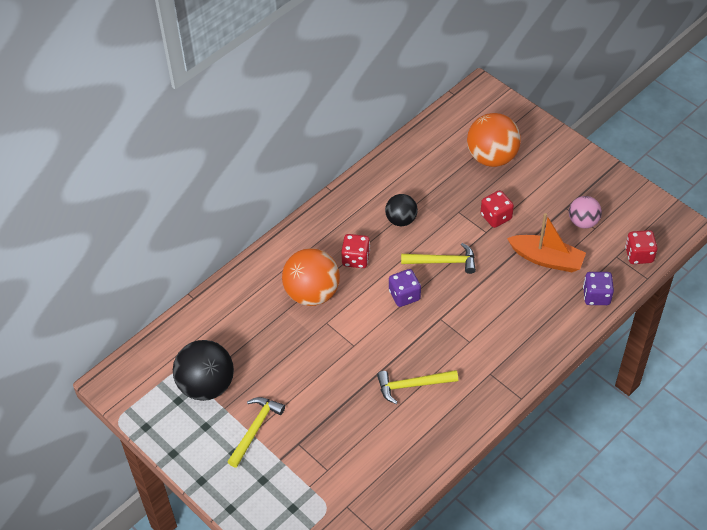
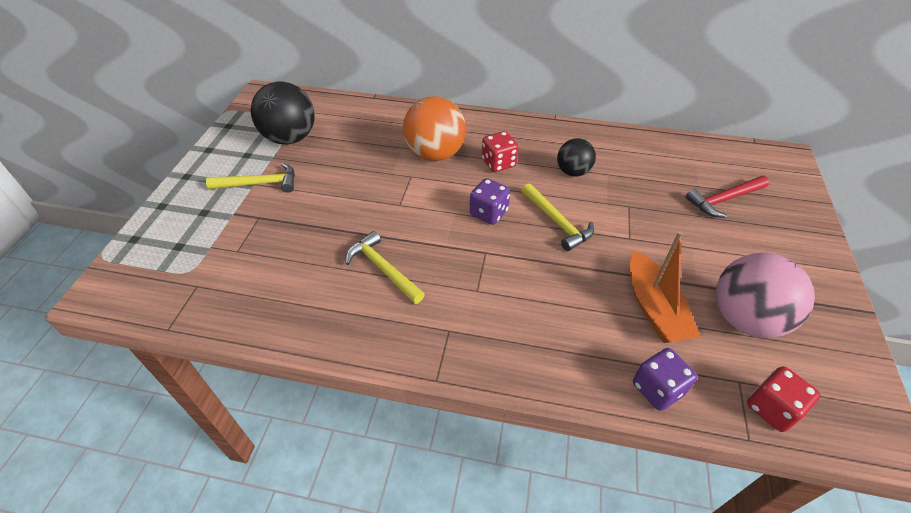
camera: 55 degrees right, 5 degrees down
orange ball [467,113,521,167] -> red hammer [686,176,769,218]
red dice [480,190,514,228] -> none
pink ball [569,196,602,228] -> pink ball [716,252,815,338], size x1.70

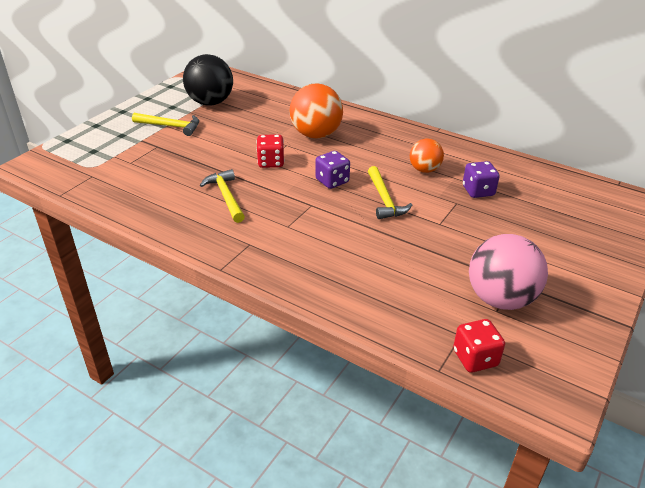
camera: 20 degrees right, 10 degrees down
red dice [482,131,518,172] -> red dice moved to [256,134,285,168]
black ball [557,138,596,177] -> orange ball [410,139,444,173]
orange boat [630,232,701,343] -> none
purple dice [633,348,697,411] -> purple dice moved to [463,161,500,198]
red hammer [686,176,769,218] -> none

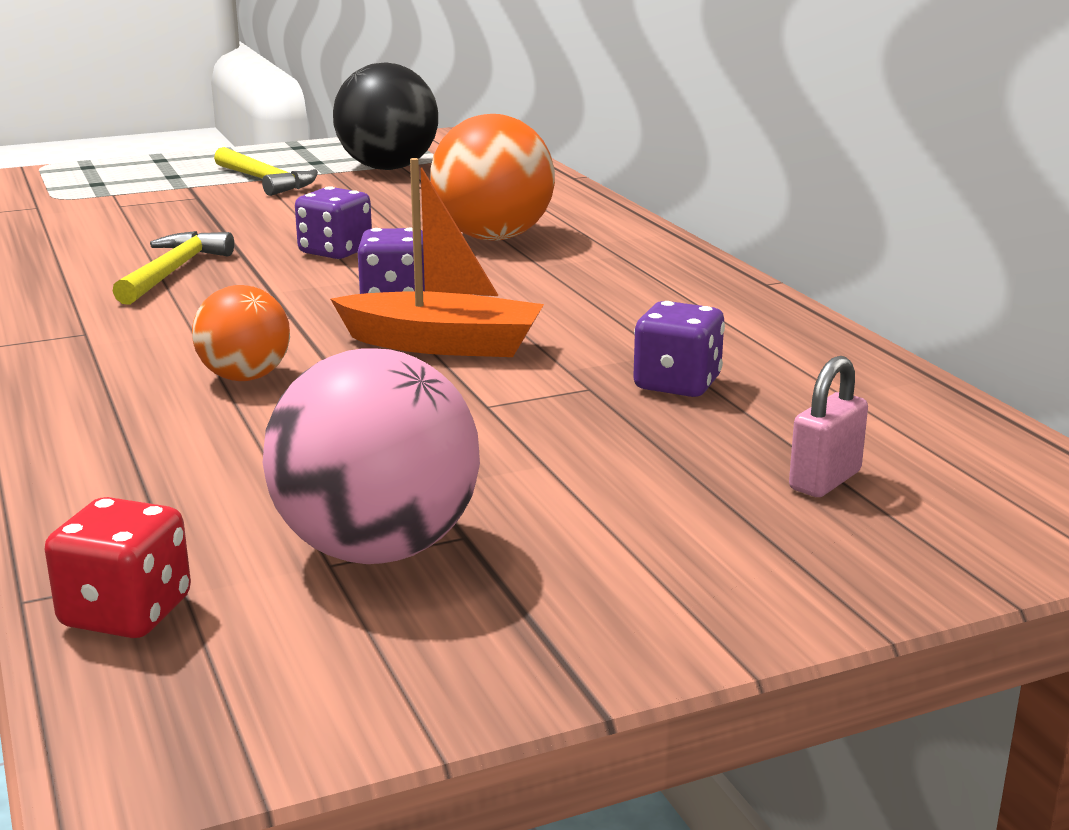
camera: 35 degrees right, 15 degrees down
red dice [256,134,285,168] -> purple dice [295,186,372,259]
yellow hammer [368,166,412,219] -> orange boat [331,158,544,357]
orange ball [410,139,444,173] -> orange ball moved to [192,285,290,381]
none -> pink padlock [789,356,868,497]

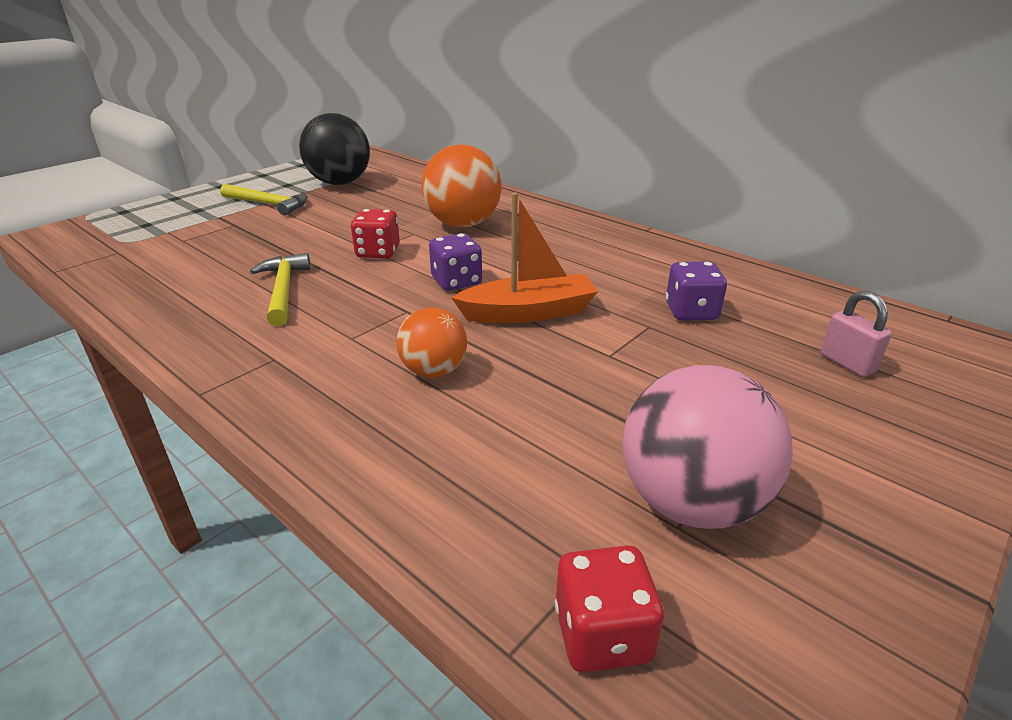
camera: 25 degrees left, 10 degrees up
purple dice [295,186,372,259] -> red dice [351,209,400,259]
pink padlock [789,356,868,497] -> pink padlock turned 45 degrees counterclockwise [820,291,892,377]

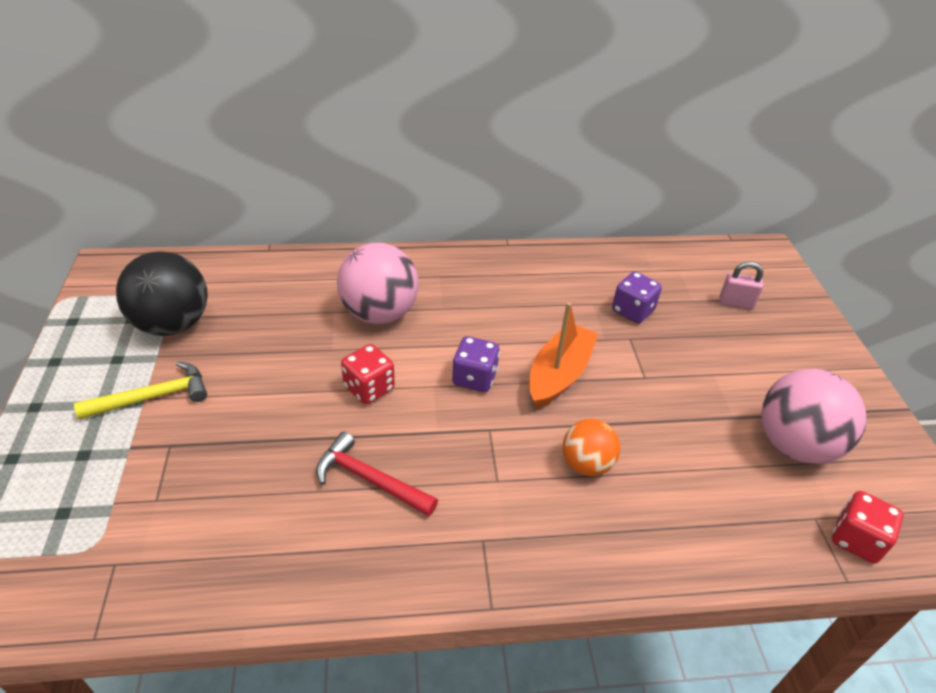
camera: 50 degrees left, 10 degrees up
yellow hammer [250,253,311,326] -> red hammer [316,432,438,516]
orange ball [421,144,501,227] -> pink ball [337,243,419,324]

